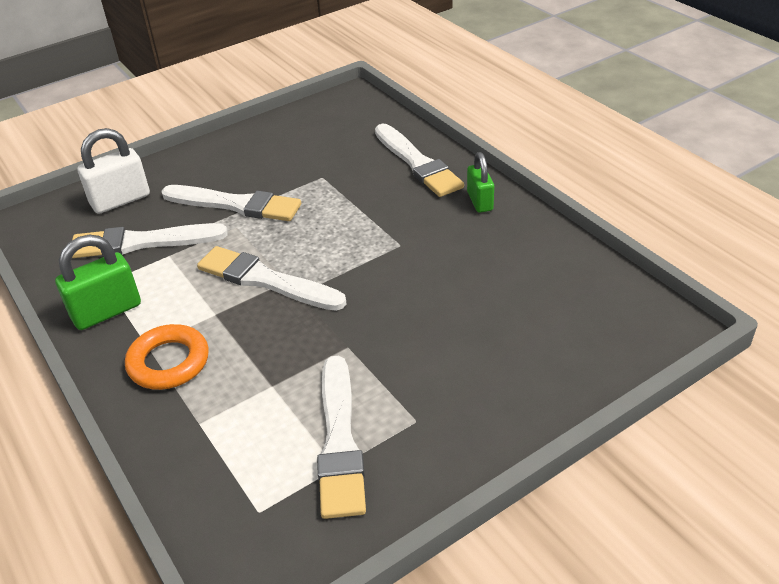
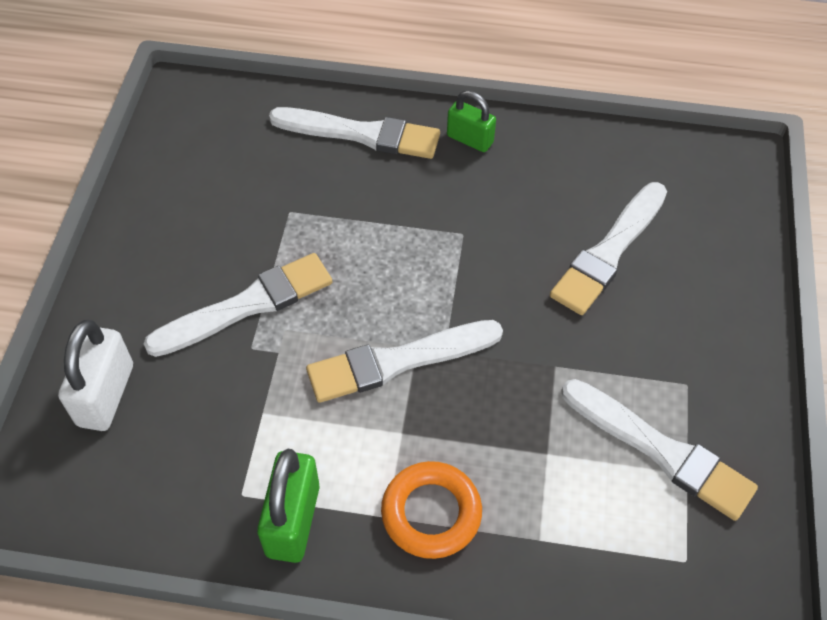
camera: 50 degrees left, 15 degrees up
white brush [72,223,228,258] -> white brush moved to [550,182,667,315]

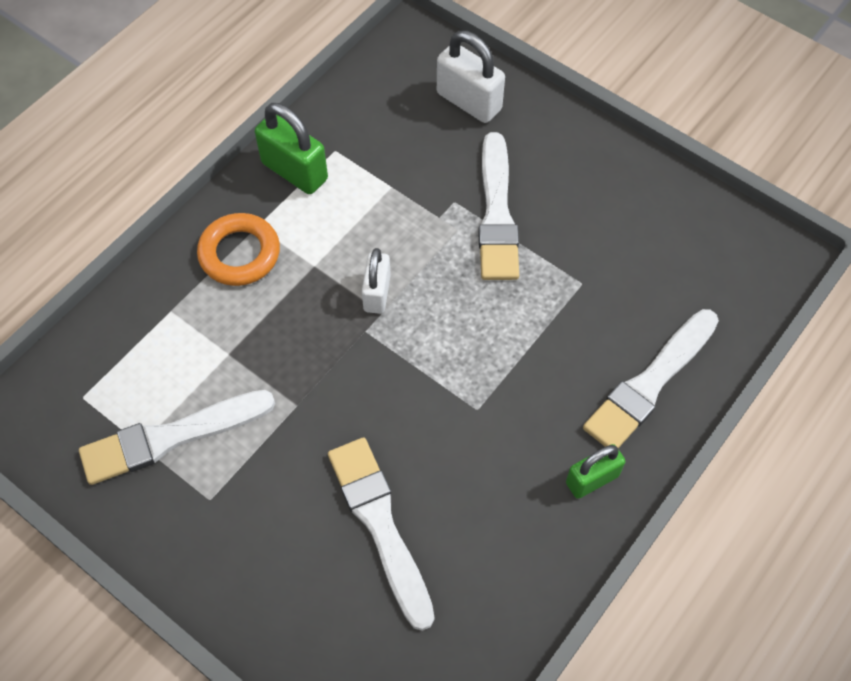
camera: 120 degrees right, 5 degrees up
white brush [306,320,503,403] -> white padlock [362,248,391,314]

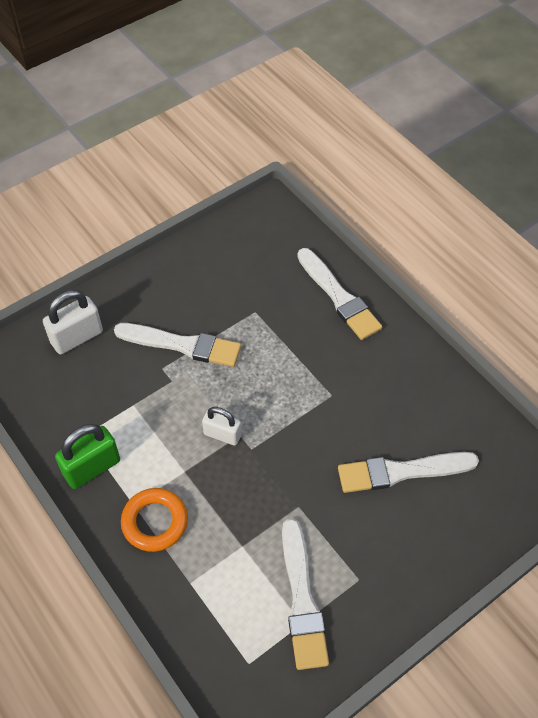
camera: 75 degrees left, 5 degrees down
green padlock [566,444,625,499] -> none

